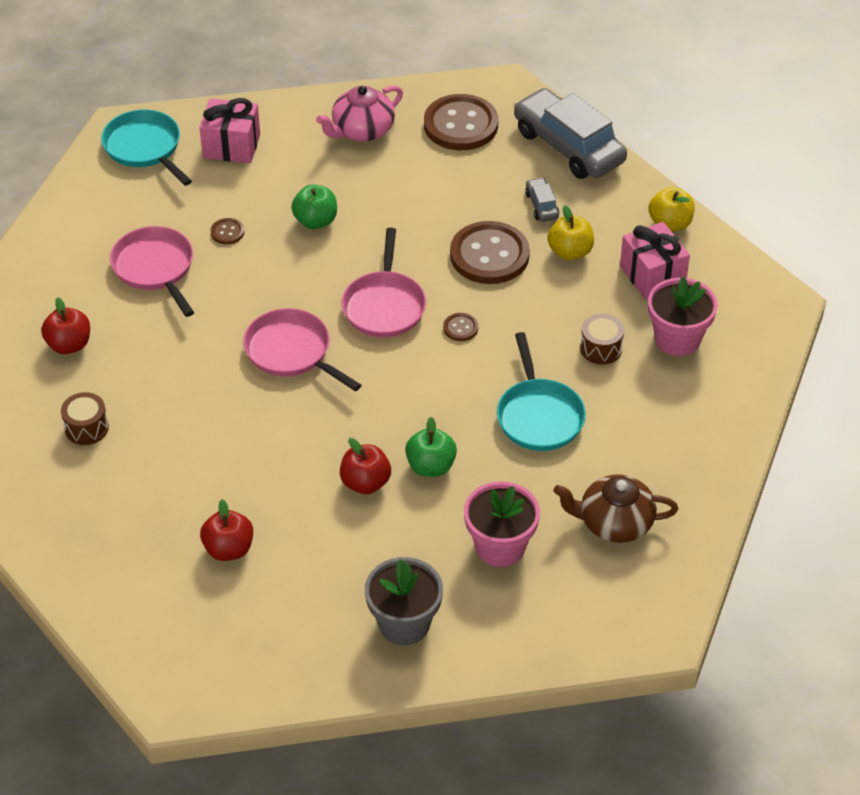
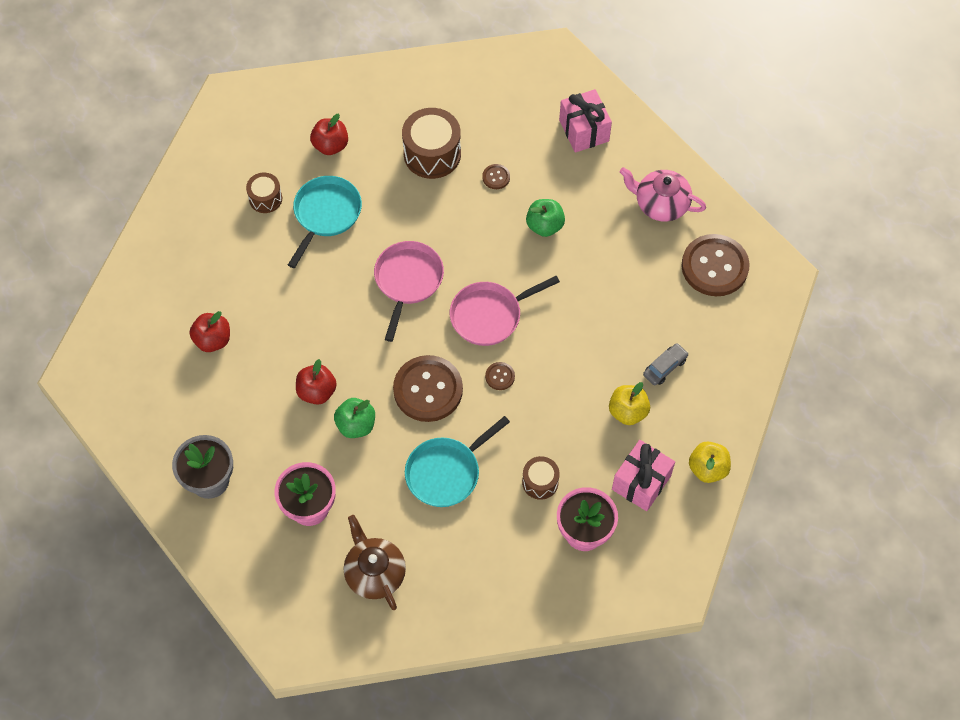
camera: 60 degrees right, 15 degrees up
turquoise pan [101,110,192,186] -> turquoise pan moved to [288,176,362,268]
pink pan [110,226,194,317] -> brown drum [402,108,461,179]
brown button [450,221,530,284] -> brown button moved to [393,355,463,422]
grey car [514,88,627,179] -> none

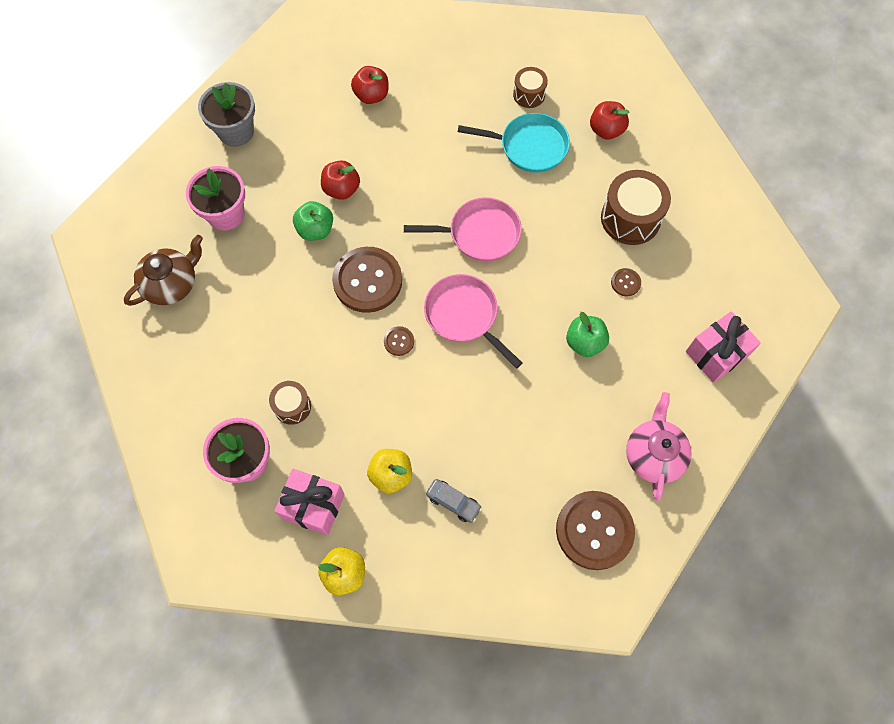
camera: 75 degrees right, 5 degrees up
turquoise pan [405,416,510,507] -> none

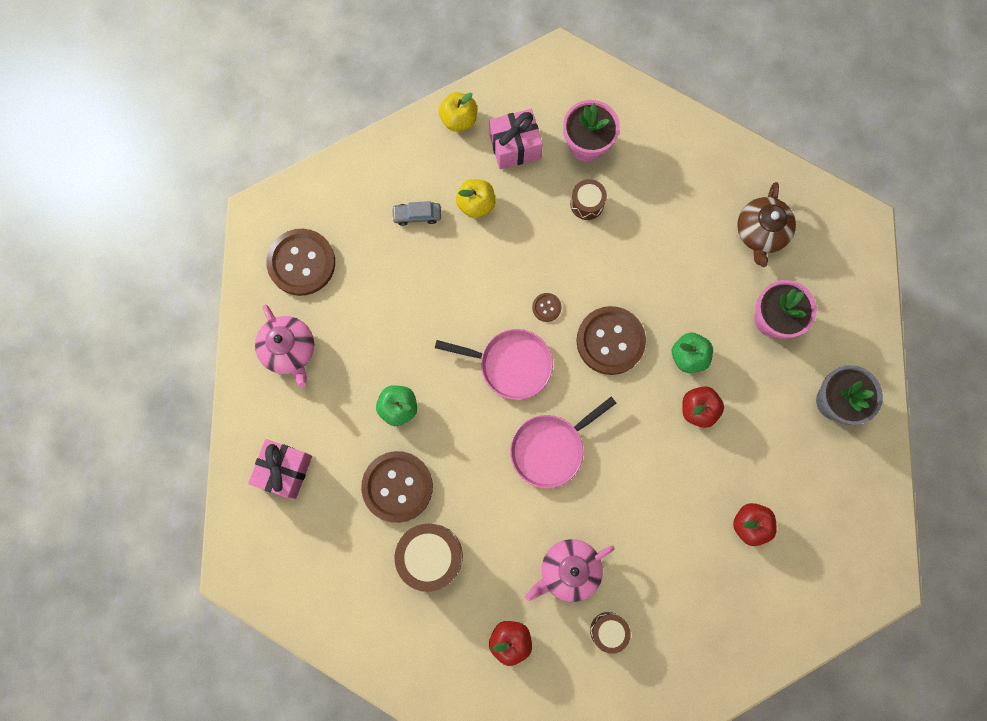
camera: 145 degrees right, 10 degrees up
turquoise pan [458,113,570,173] -> pink teapot [525,539,614,602]
brown button [611,268,641,296] -> brown button [361,451,433,523], size x2.34

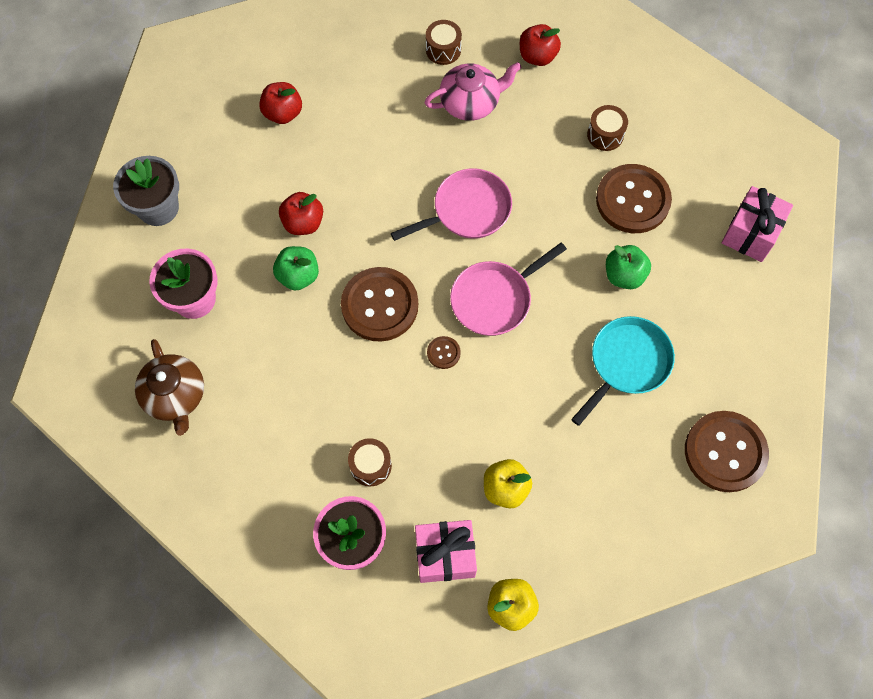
camera: 170 degrees left, 10 degrees down
pink teapot [255,305,314,388] -> none
grey car [392,201,441,226] -> none
brown drum [395,524,463,592] -> brown drum [587,105,628,151], size x0.57
pink pan [435,329,553,400] -> pink pan turned 60 degrees counterclockwise [450,242,567,336]
brown teapot [737,182,796,267] -> brown teapot turned 135 degrees clockwise [135,339,204,436]
none -> turquoise pan [571,316,675,426]

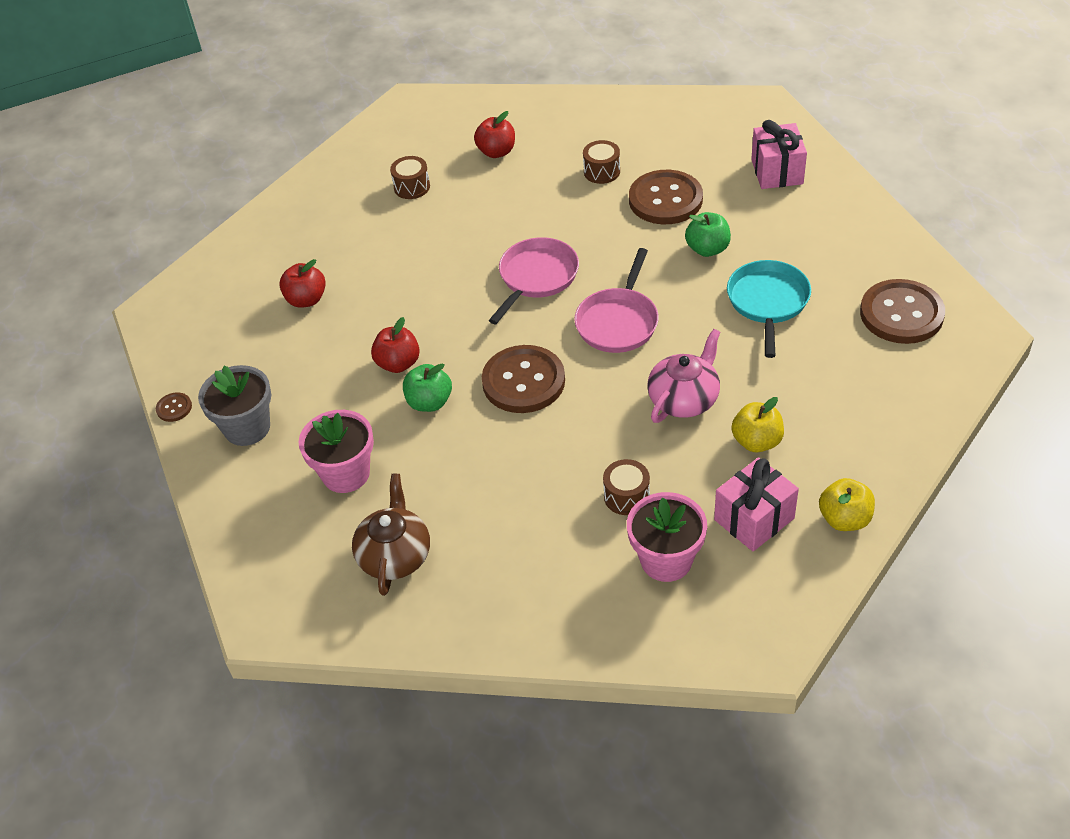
camera: 30 degrees left, 20 degrees down
brown teapot [135,339,204,436] -> brown teapot turned 120 degrees counterclockwise [352,474,430,596]
pink teapot [424,62,522,121] -> pink teapot moved to [647,329,720,423]
brown button [427,336,461,369] -> brown button moved to [156,392,192,422]

